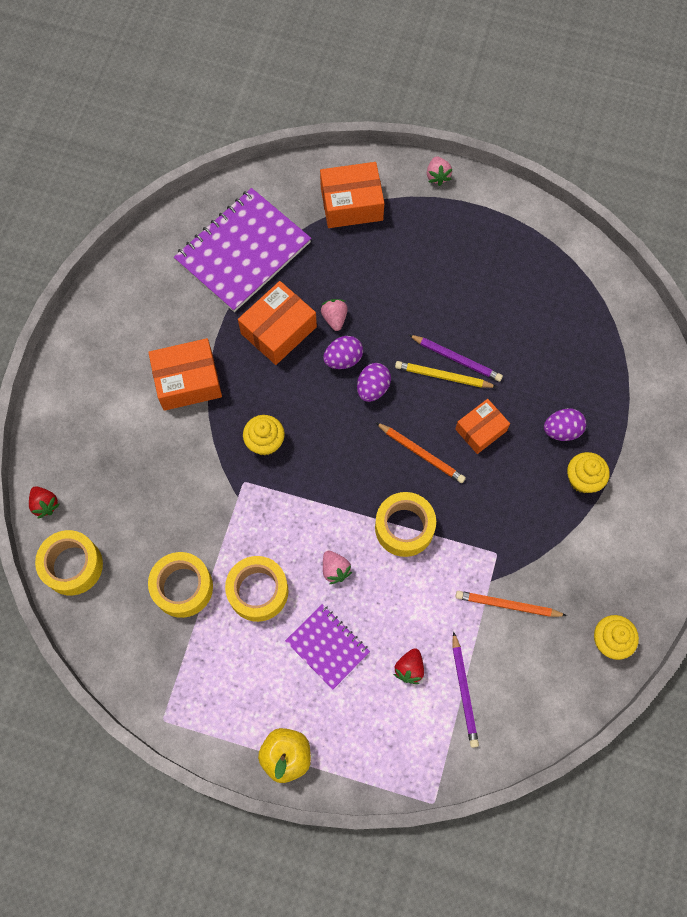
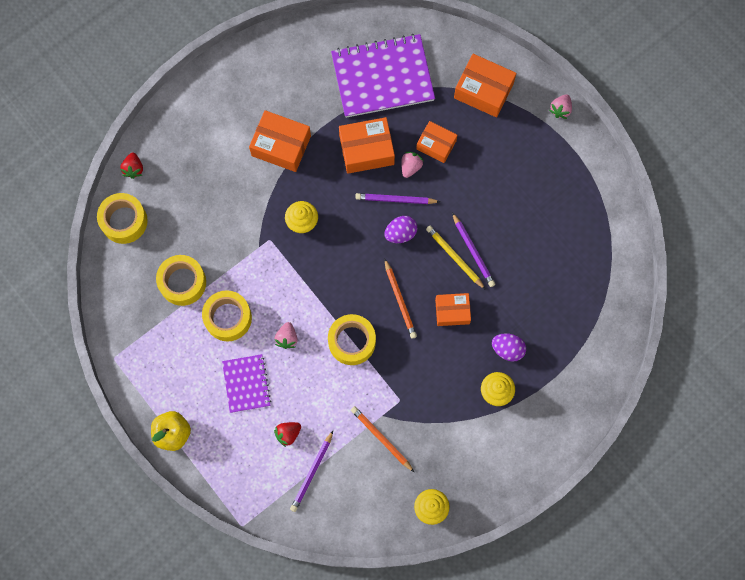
camera: 35 degrees right, 5 degrees up
purple egg [323,336,363,369] -> purple pencil [355,193,440,204]
none -> orange box [416,121,457,163]

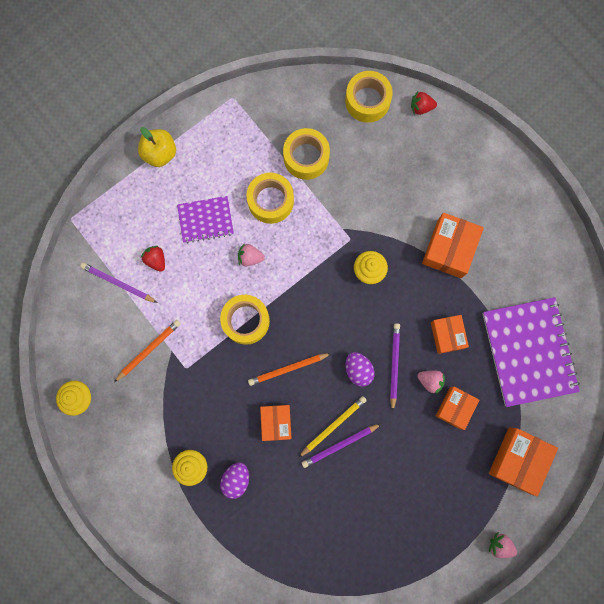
camera: 90 degrees right, 5 degrees up
orange box [339,117,395,174] -> orange box [431,315,469,354], size x0.66

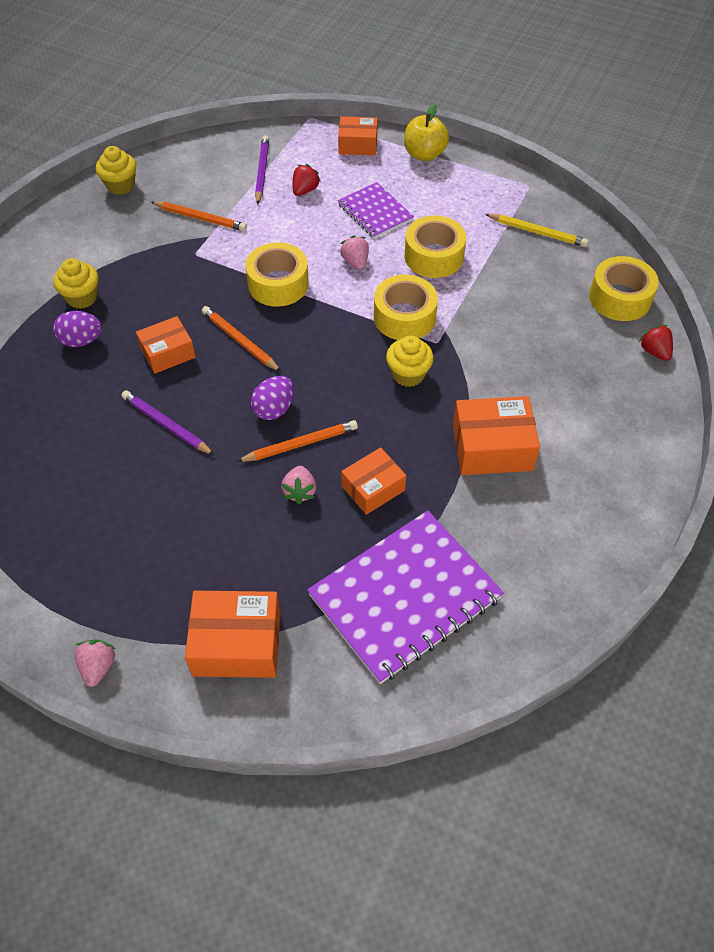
camera: 65 degrees right, 25 degrees down
yellow tape [283,128,330,180] -> yellow tape moved to [374,275,438,340]
yellow pencil [298,396,367,458] -> yellow pencil moved to [485,214,589,247]
purple pencil [390,323,400,411] -> orange pencil [237,420,358,462]
orange box [436,386,480,430] -> orange box moved to [338,116,378,156]

